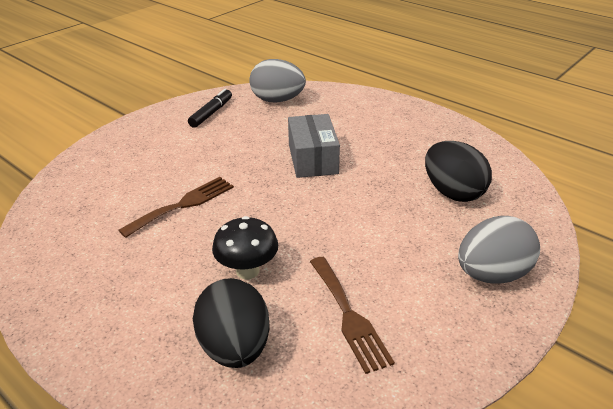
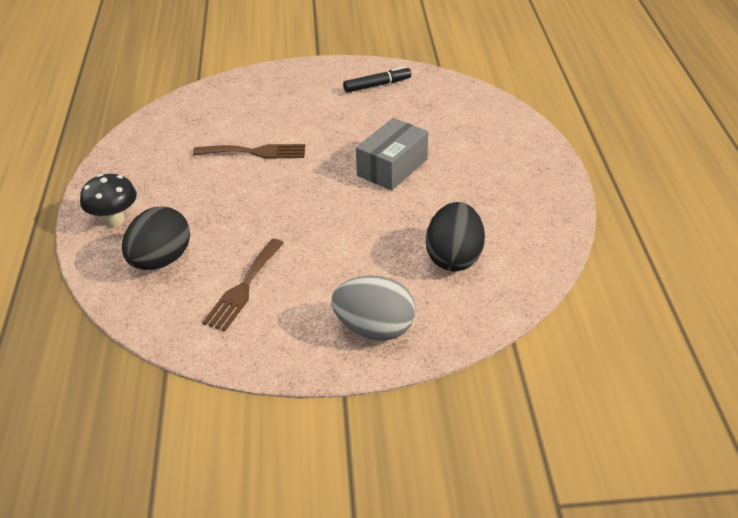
camera: 45 degrees right, 5 degrees up
black mushroom [212,216,278,279] -> black mushroom moved to [80,174,137,227]
grey egg [249,59,306,102] -> none

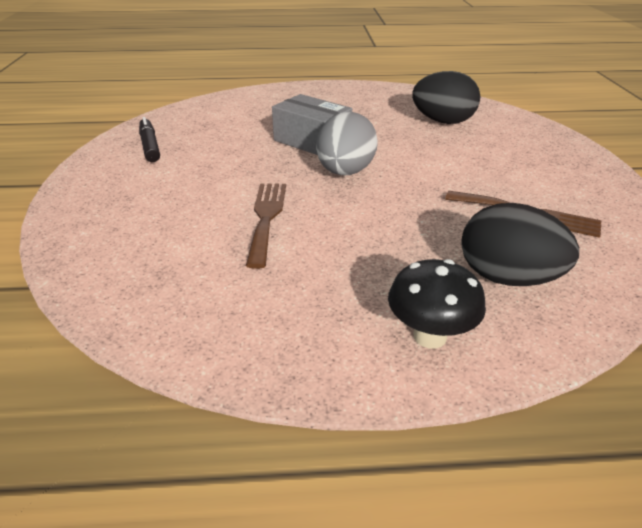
camera: 90 degrees left, 5 degrees down
grey egg [331,276,416,341] -> grey egg moved to [316,112,378,175]

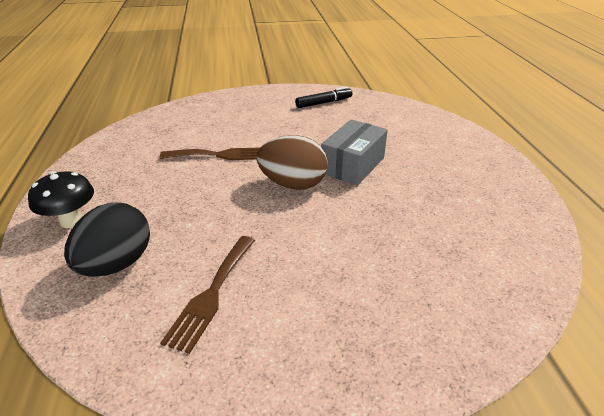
camera: 85 degrees right, 0 degrees up
grey egg [316,112,378,175] -> brown egg [257,135,328,190]
black egg [412,71,480,124] -> none

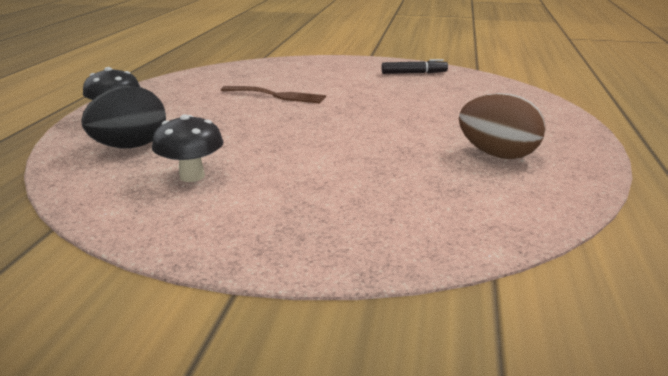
camera: 20 degrees right, 10 degrees down
brown fork [160,236,255,354] -> black mushroom [152,114,224,182]
brown egg [257,135,328,190] -> brown egg moved to [459,93,546,159]
grey box [321,119,388,186] -> none

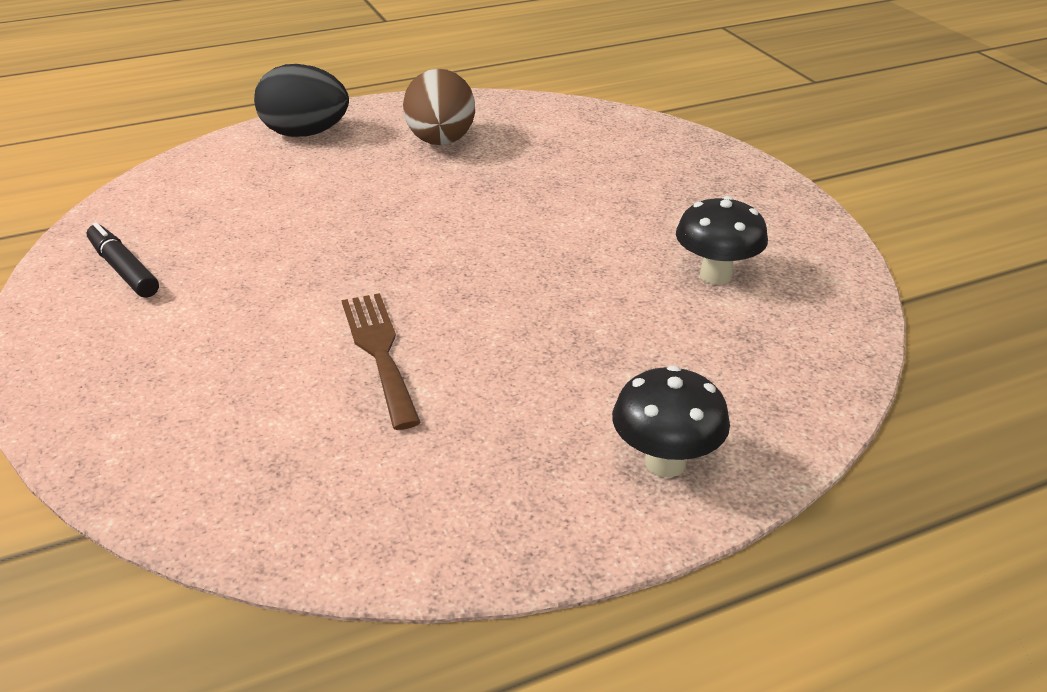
camera: 125 degrees left, 10 degrees up
black egg [81,86,166,148] -> black egg moved to [254,64,349,137]

